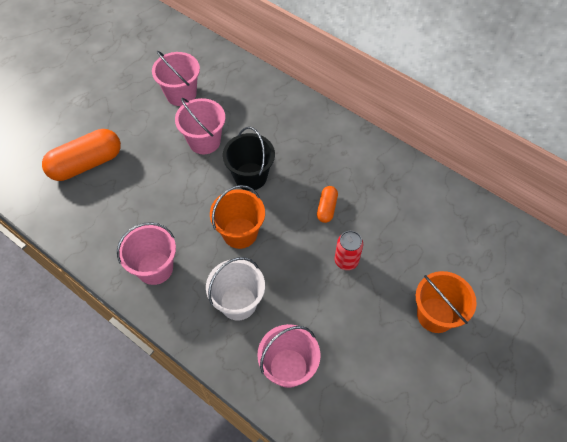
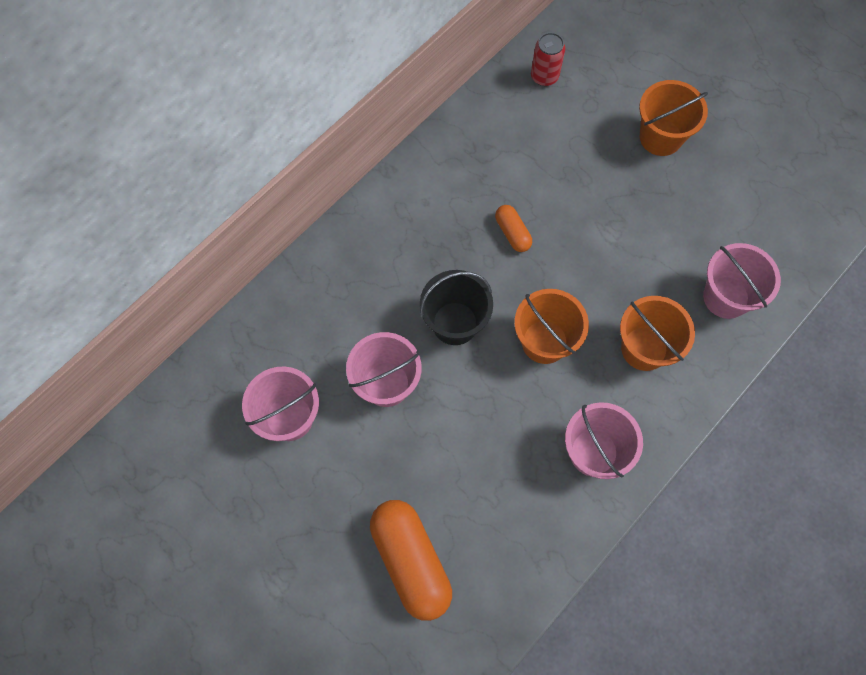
camera: 85 degrees left, 10 degrees up
white bucket [206,257,265,320] -> orange bucket [620,296,695,371]
orange capsule [317,186,338,223] -> orange capsule turned 45 degrees clockwise [495,205,532,252]
red can [335,231,363,270] -> red can moved to [531,32,565,86]

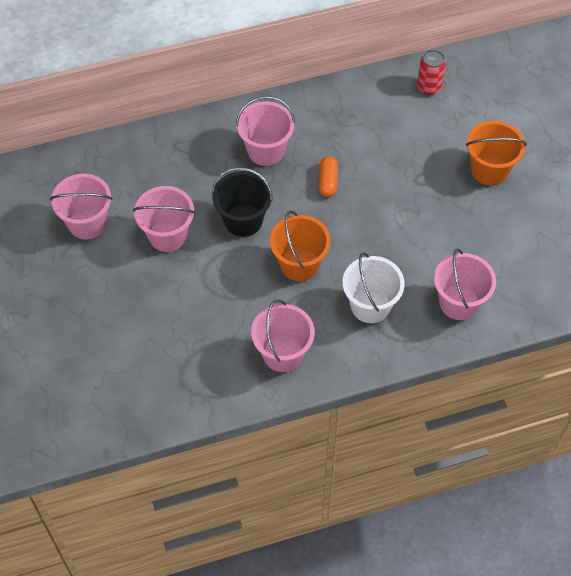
camera: 30 degrees right, 10 degrees down
orange capsule [370,500,452,621] -> none
orange bucket [620,296,695,371] -> white bucket [342,252,405,323]
none -> pink bucket [236,96,295,166]

